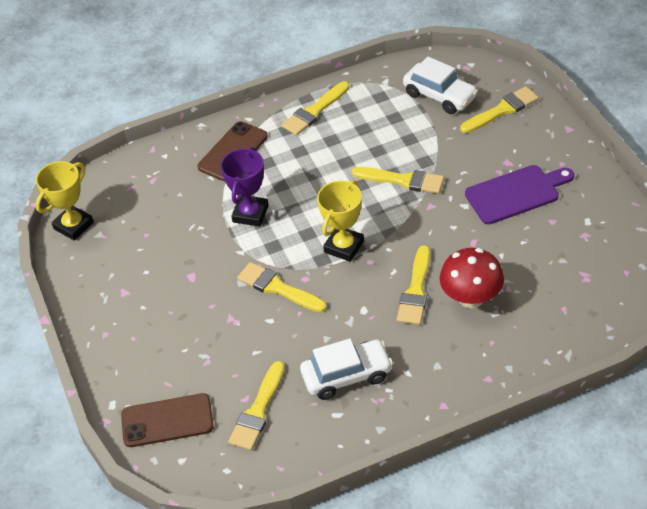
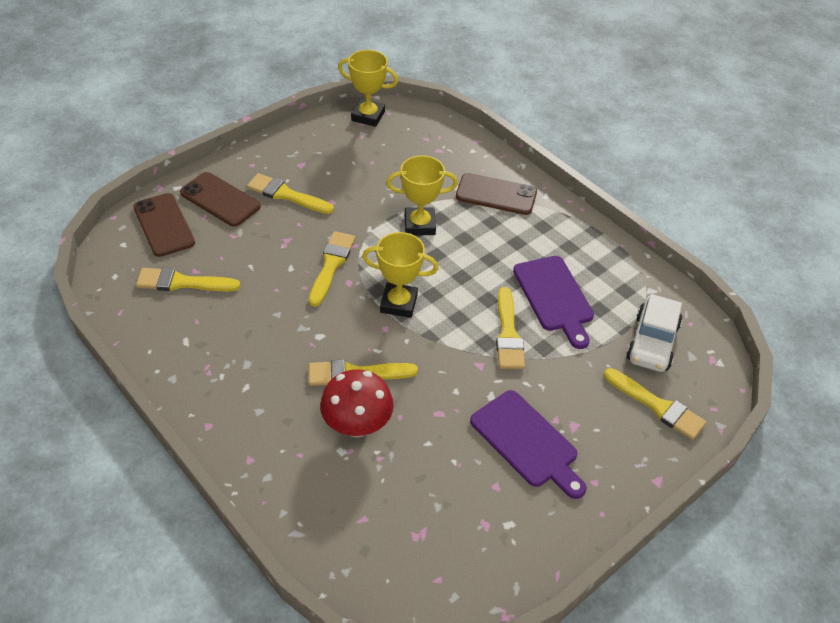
camera: 65 degrees right, 0 degrees up
purple trophy [220,147,269,227] -> yellow trophy [386,155,458,235]
yellow brush [282,81,349,136] -> yellow brush moved to [247,173,334,214]
white car [300,339,393,400] -> none
none -> brown phone [180,172,261,227]
none -> purple cutting board [513,256,594,349]

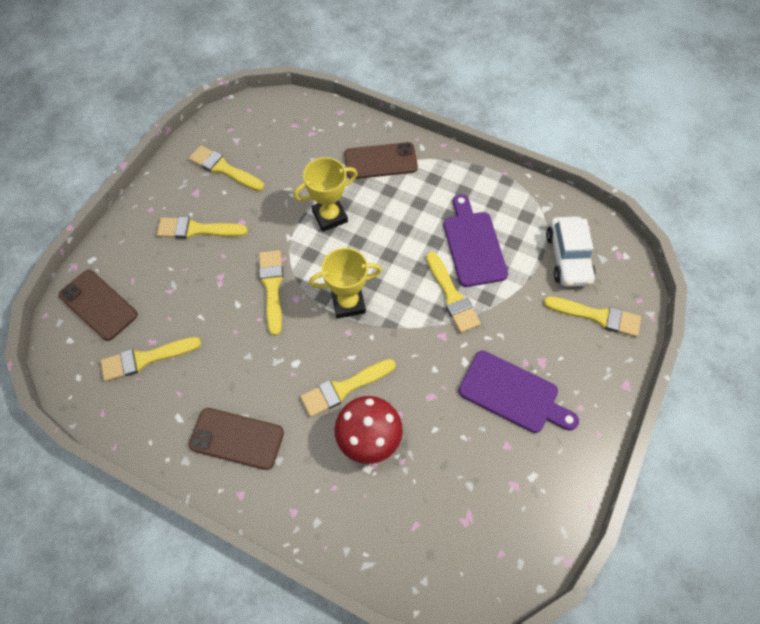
camera: 20 degrees left, 15 degrees up
brown phone [180,172,261,227] -> brown phone moved to [189,408,284,470]
yellow trophy [338,50,398,127] -> none
purple cutting board [513,256,594,349] -> purple cutting board turned 150 degrees counterclockwise [443,194,508,287]
none -> yellow brush [189,145,264,191]

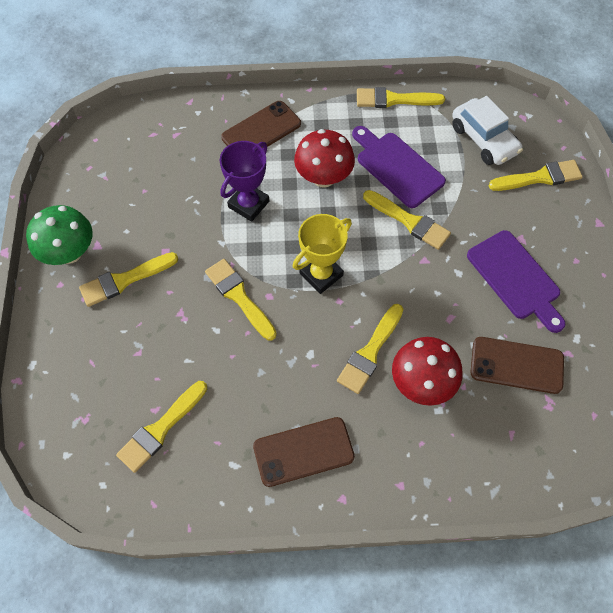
camera: 30 degrees left, 0 degrees up
brown phone [59,270,138,341] -> brown phone moved to [470,337,564,394]
yellow brush [189,145,264,191] -> yellow brush moved to [357,87,445,108]
yellow trophy [294,157,357,232] -> purple trophy [220,141,269,222]
purple cutting board [459,351,579,433] -> purple cutting board turned 60 degrees clockwise [467,230,566,333]
none -> green mushroom [26,205,93,265]
none -> red mushroom [294,129,355,188]

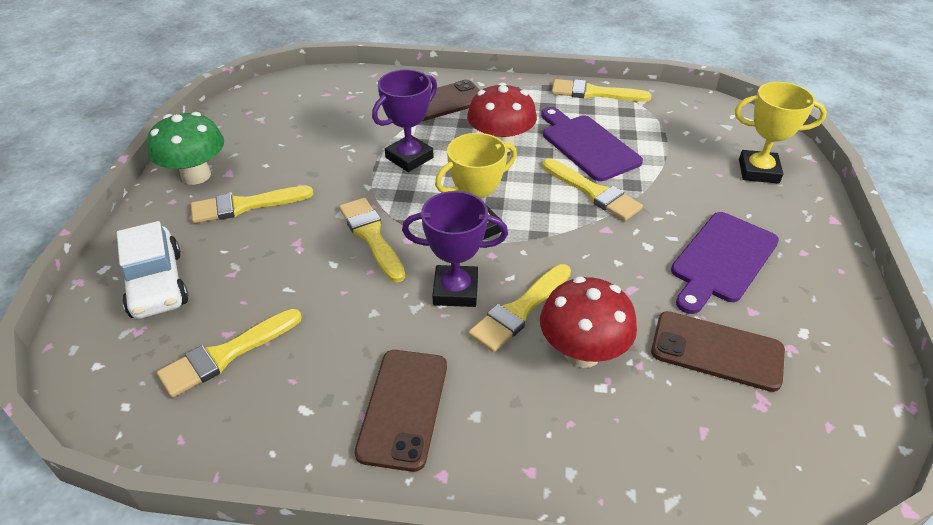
camera: 10 degrees right, 20 degrees down
brown phone [253,417,355,487] -> brown phone turned 75 degrees counterclockwise [355,350,447,472]
white car [452,96,523,165] -> white car moved to [117,221,189,319]
purple cutting board [467,230,566,333] -> purple cutting board turned 60 degrees clockwise [671,212,779,314]
yellow brush [488,160,583,191] -> yellow trophy [735,82,827,184]
none -> purple trophy [402,191,508,307]

